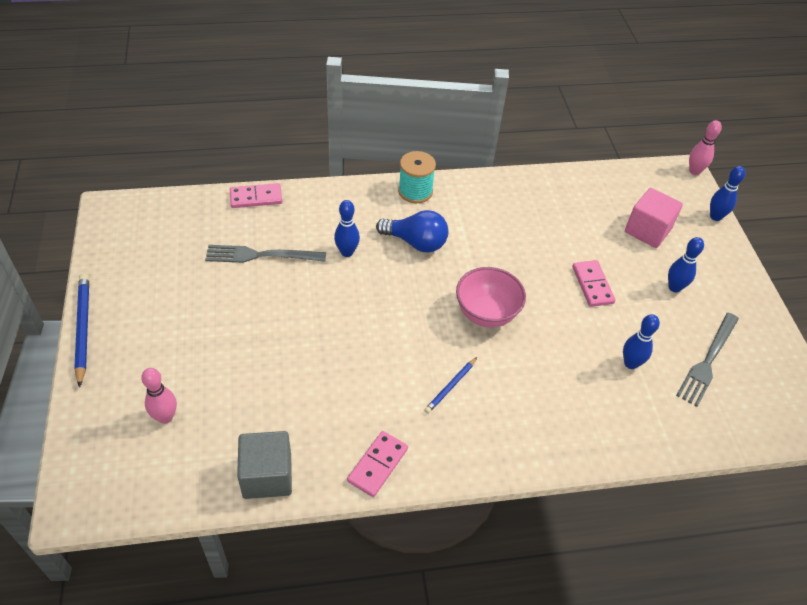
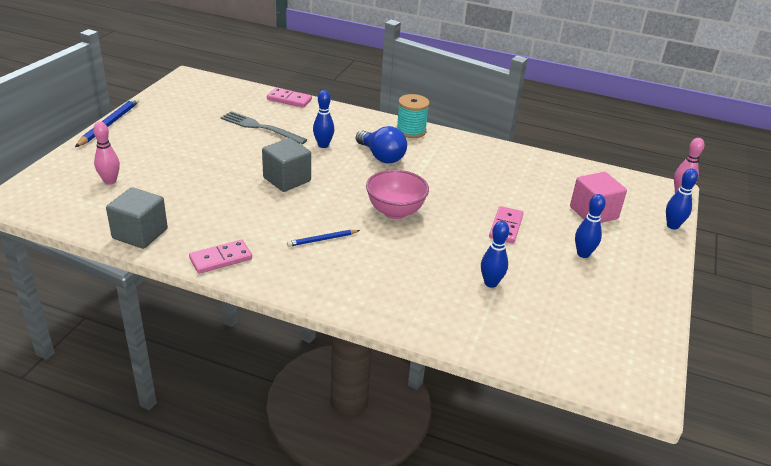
camera: 30 degrees right, 15 degrees down
grey fork [676,313,739,407] -> none
none -> grey cube [262,138,311,192]

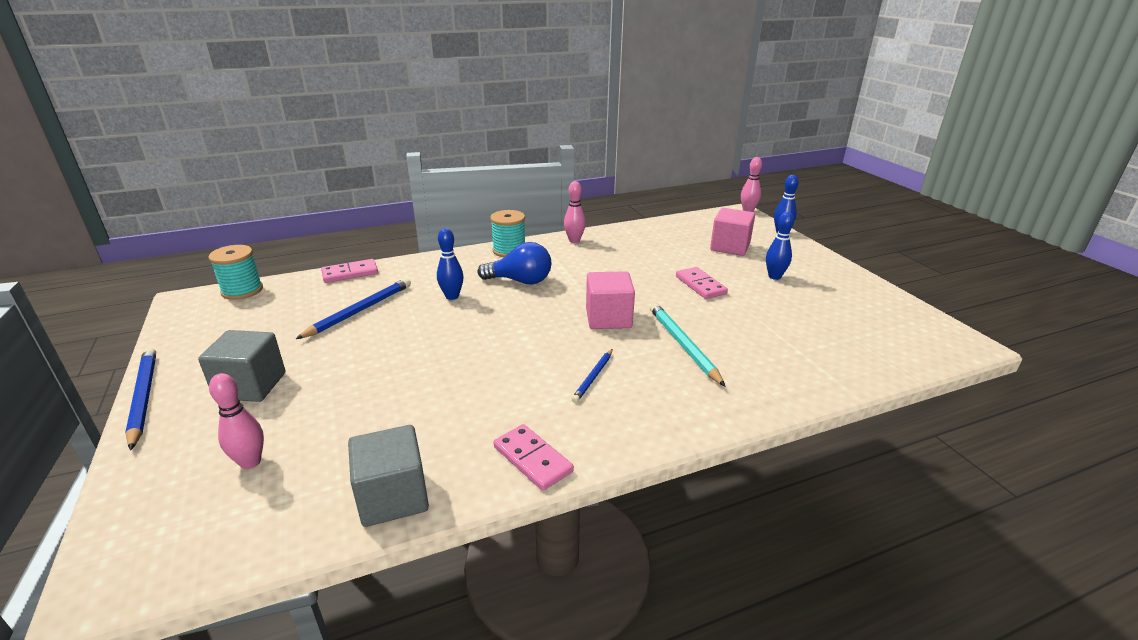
camera: 40 degrees left, 5 degrees down
pink domino [189,240,252,274] -> pink domino turned 60 degrees counterclockwise [493,424,574,491]
grey fork [221,111,307,144] -> blue pencil [296,278,411,339]
grey cube [262,138,311,192] -> grey cube moved to [198,330,285,402]
pink bowl [366,170,429,219] -> pink cube [586,271,635,329]
blue bowling pin [481,221,509,288] -> none
none -> turquoise spool [208,245,263,300]
none -> pink bowling pin [564,181,586,243]
none -> turquoise pencil [650,303,726,387]

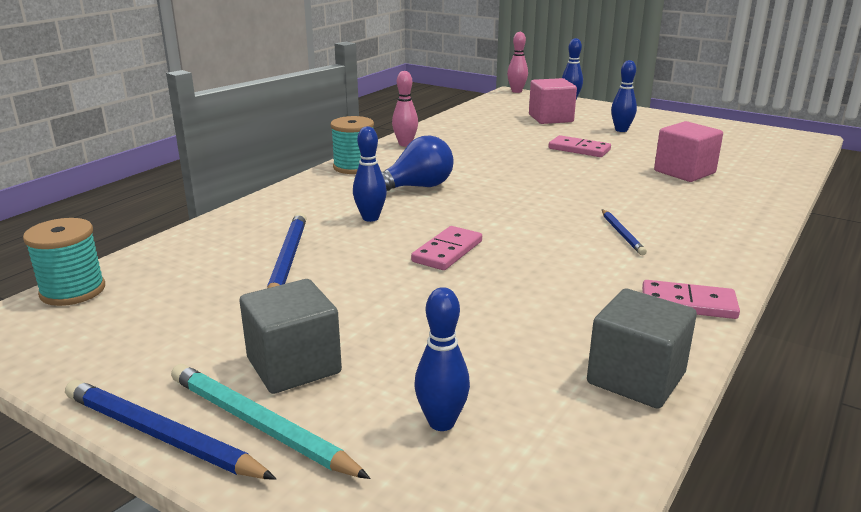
camera: 35 degrees left, 5 degrees down
pink bowling pin [209,373,264,469] -> blue bowling pin [415,287,470,431]
pink domino [321,259,378,283] -> pink domino moved to [411,226,482,270]
pink cube [586,271,635,329] -> pink cube moved to [654,121,723,182]
turquoise pencil [650,303,726,387] -> turquoise pencil moved to [171,364,370,479]

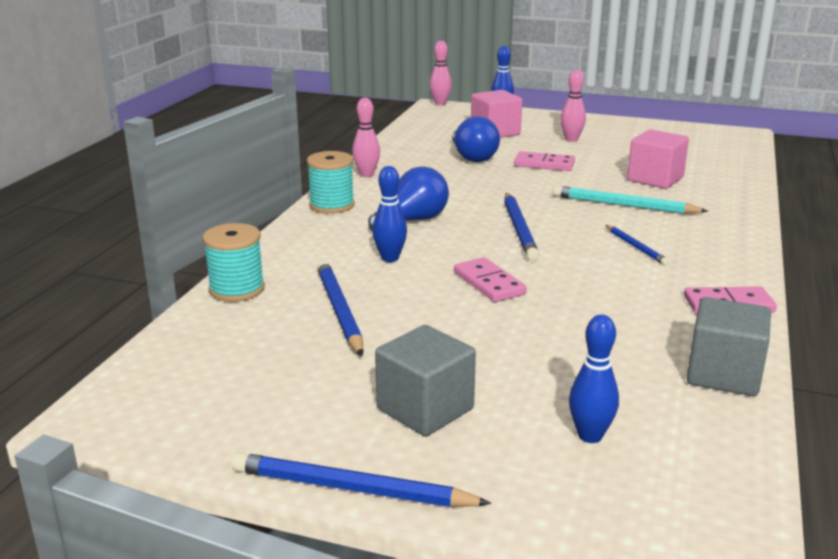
camera: 15 degrees left, 0 degrees up
turquoise spool [23,218,105,306] -> turquoise spool moved to [203,223,265,302]
turquoise pencil [171,364,370,479] -> turquoise pencil moved to [553,186,708,214]
pink domino [411,226,482,270] -> pink domino turned 45 degrees counterclockwise [454,257,527,302]
blue bowling pin [611,60,637,132] -> pink bowling pin [561,69,586,142]
none -> blue light bulb [452,116,500,162]
none -> blue pencil [504,193,539,261]

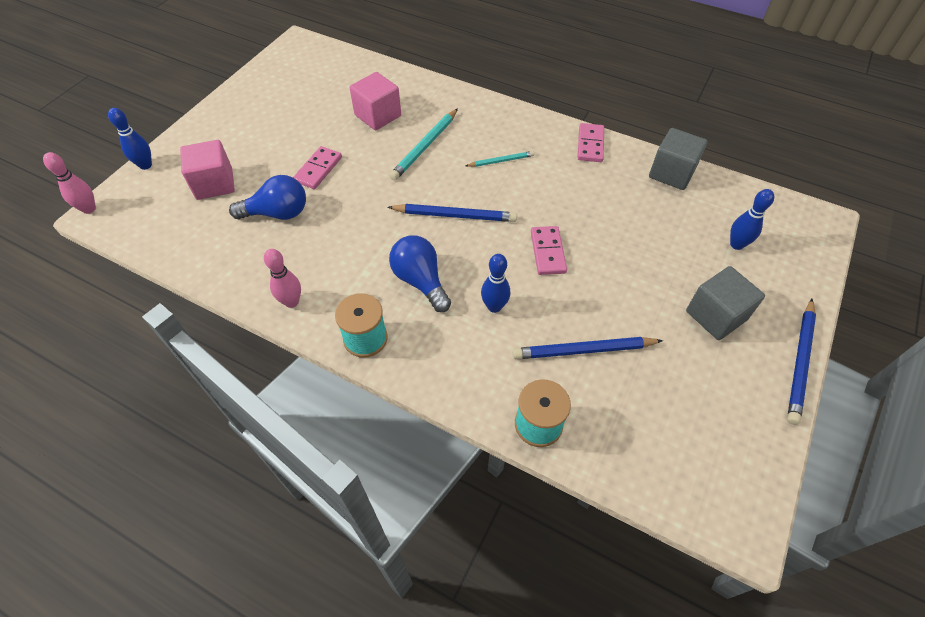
camera: 80 degrees left, 30 degrees up
pink domino [454,257,527,302] -> pink domino turned 75 degrees counterclockwise [531,226,567,275]
pink bowling pin [561,69,586,142] -> none
blue pencil [606,225,669,266] -> turquoise pencil [466,151,534,167]

